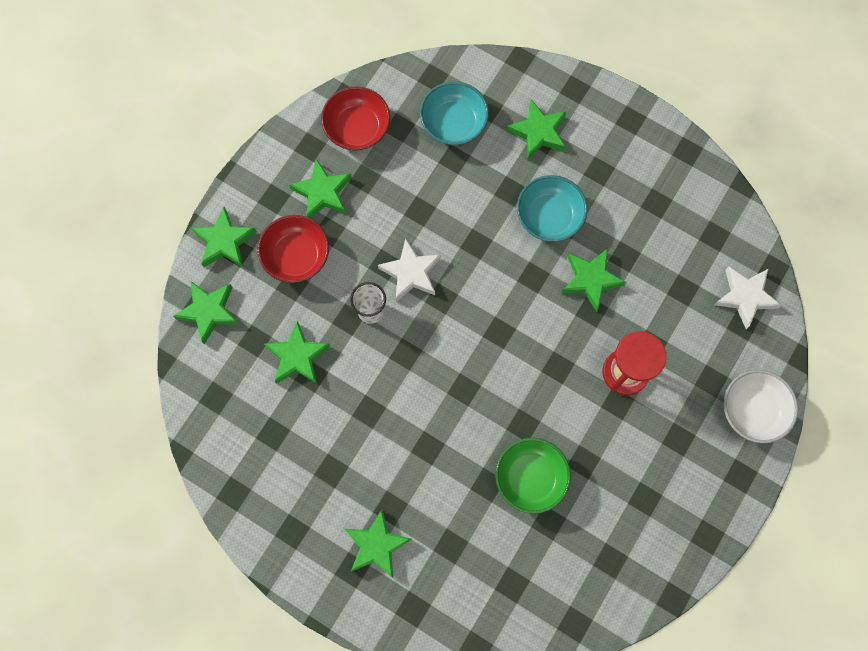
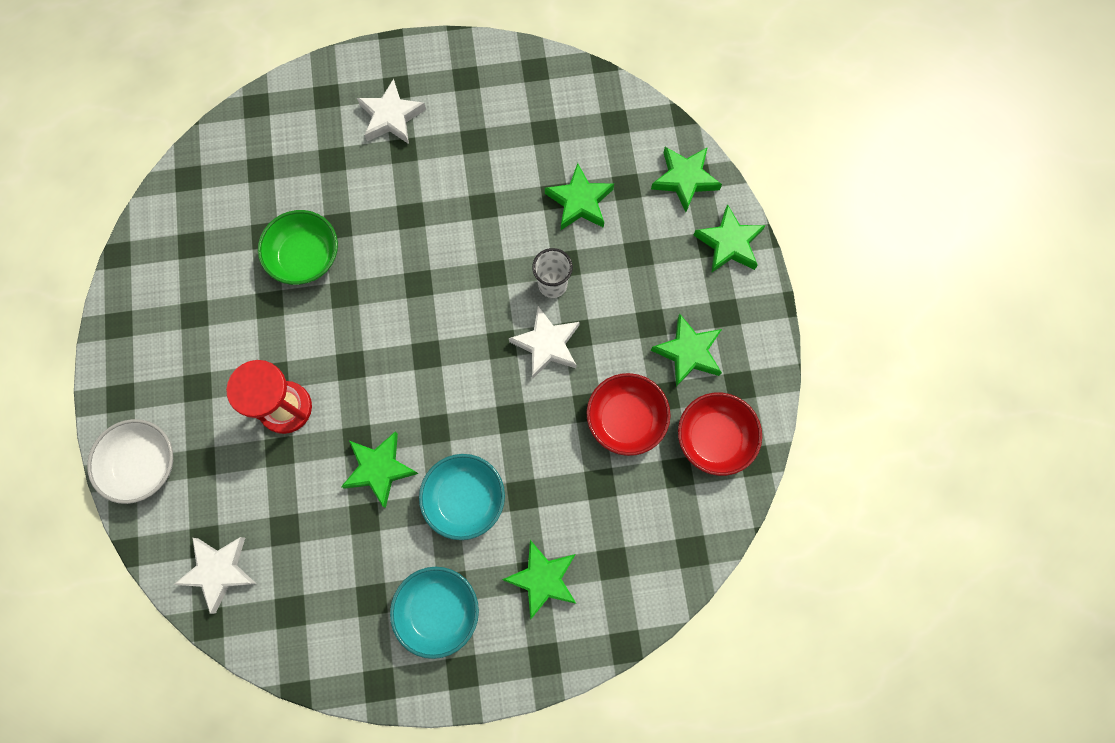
camera: 140 degrees right, 0 degrees up
red bowl [258,215,329,283] -> red bowl moved to [586,373,671,456]
green star [345,509,412,578] -> white star [357,79,426,144]
turquoise bowl [420,82,489,145] -> turquoise bowl moved to [390,567,479,659]

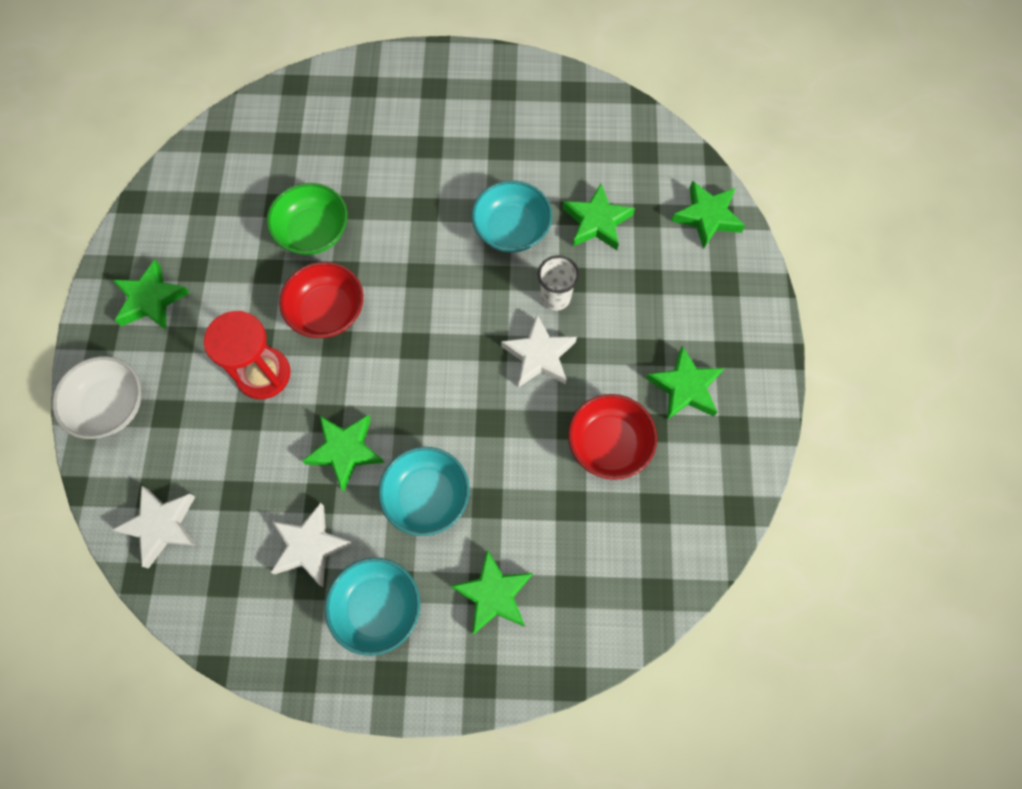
camera: 10 degrees right, 5 degrees down
white star [357,79,426,144] -> white star moved to [270,503,353,587]
red bowl [678,393,762,476] -> red bowl moved to [279,262,363,338]
green star [693,204,766,273] -> green star moved to [113,260,190,330]
none -> turquoise bowl [472,180,552,253]

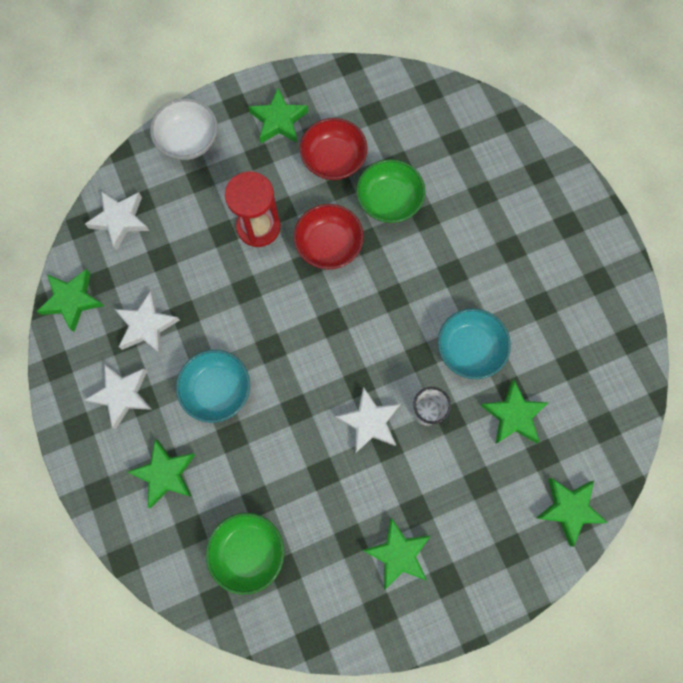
camera: 65 degrees right, 5 degrees up
green star [302,415,384,491] -> green star moved to [37,269,104,332]
turquoise bowl [325,558,420,656] -> white star [85,364,153,429]
red bowl [568,394,657,480] -> red bowl moved to [300,118,368,180]
none -> green bowl [206,513,284,595]

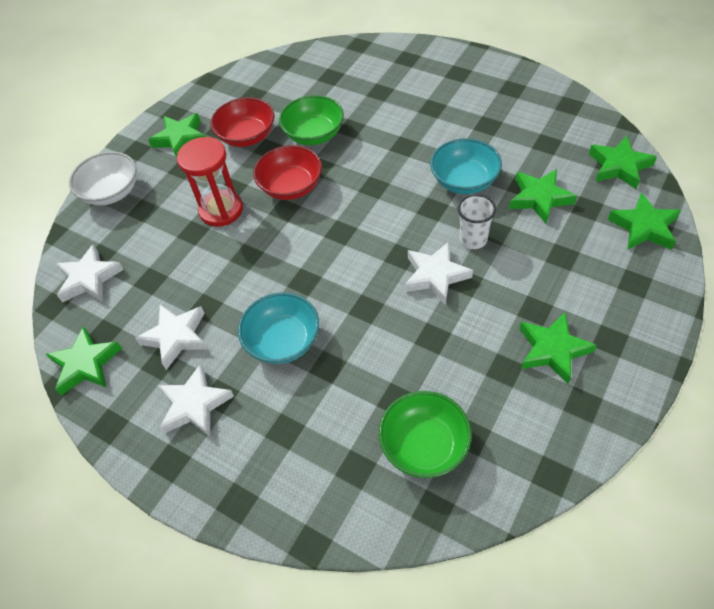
camera: 30 degrees left, 20 degrees down
green star [128,439,196,508] -> green star moved to [589,136,657,189]

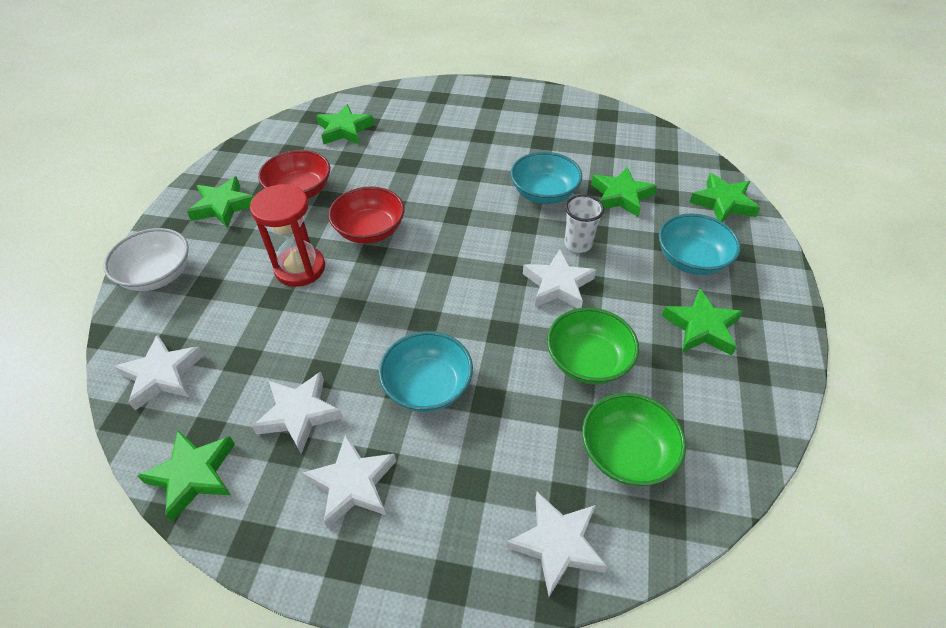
camera: 25 degrees left, 5 degrees down
green bowl [279,95,344,145] -> green bowl moved to [547,307,639,384]
green star [589,136,657,189] -> green star moved to [316,104,374,144]
none -> white star [506,492,608,597]
none -> turquoise bowl [659,213,741,275]

